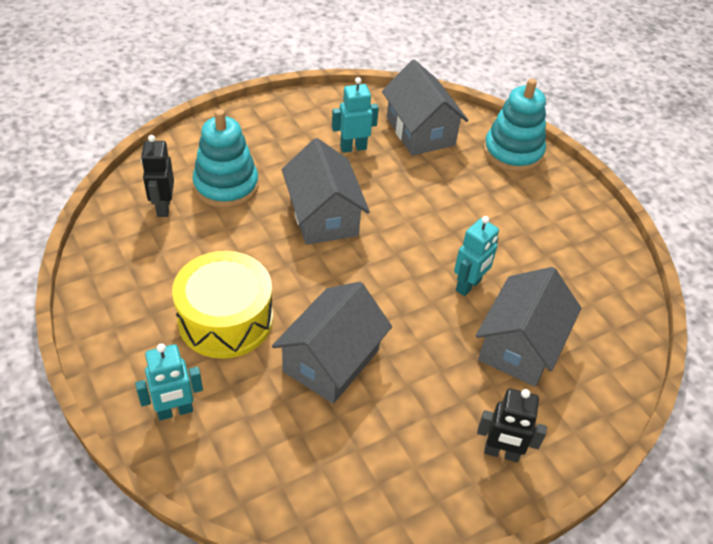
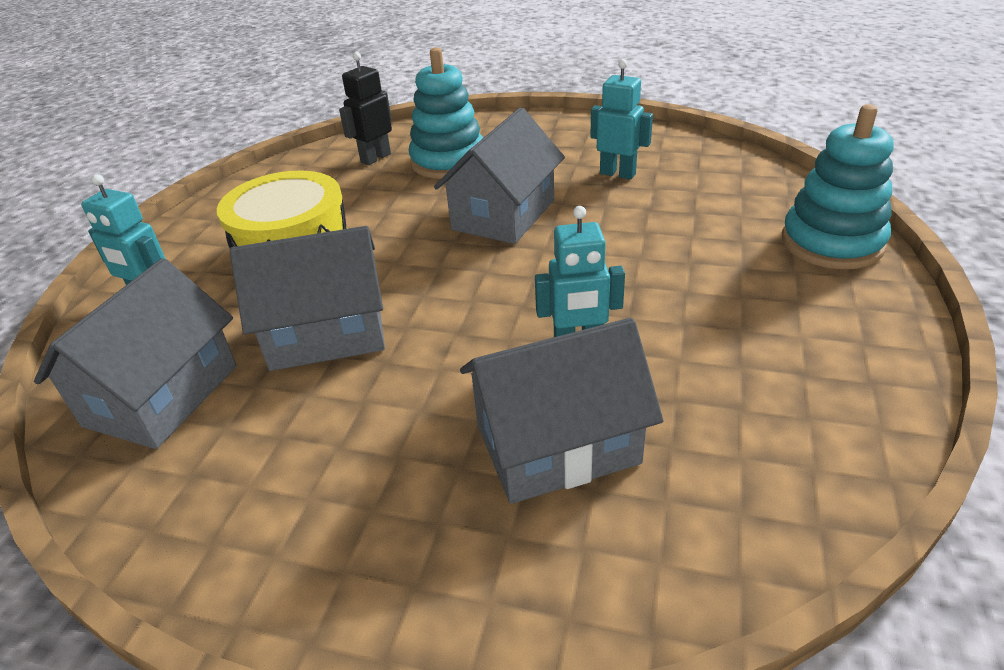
camera: 50 degrees right, 10 degrees down
grey house [382,60,469,156] -> grey house moved to [34,258,236,449]
black robot [477,389,547,462] -> none

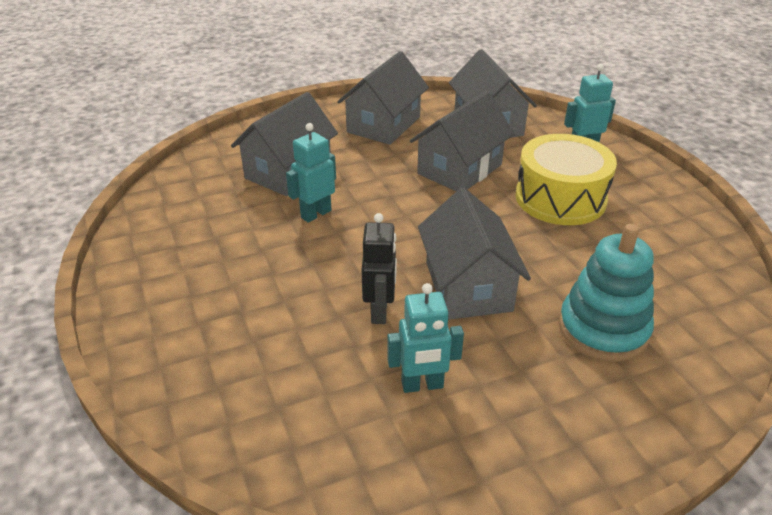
camera: 140 degrees right, 0 degrees up
black robot [339,52,392,165] -> black robot moved to [361,213,397,324]
turquoise stacking toy [782,104,894,269] -> none
none -> grey house [337,51,429,145]

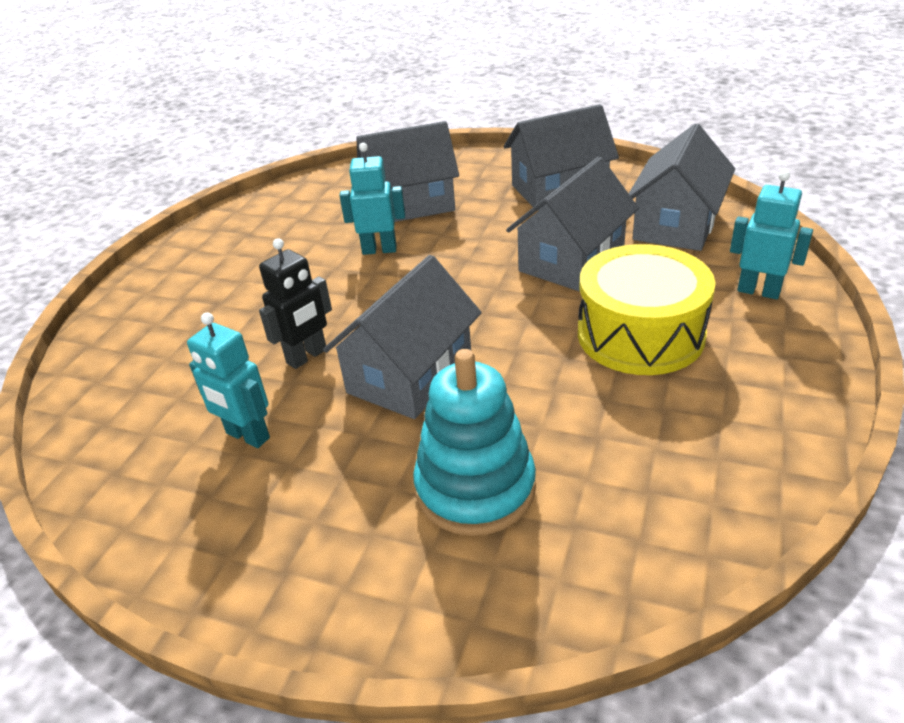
camera: 45 degrees right, 0 degrees up
grey house [410,91,514,191] -> grey house turned 45 degrees counterclockwise [506,157,639,291]

